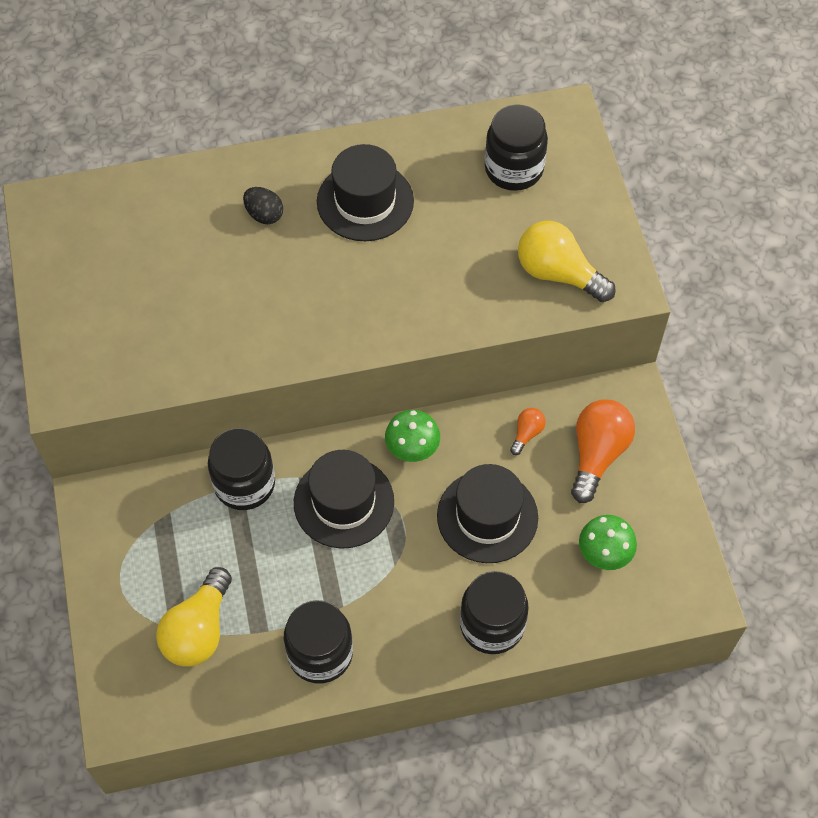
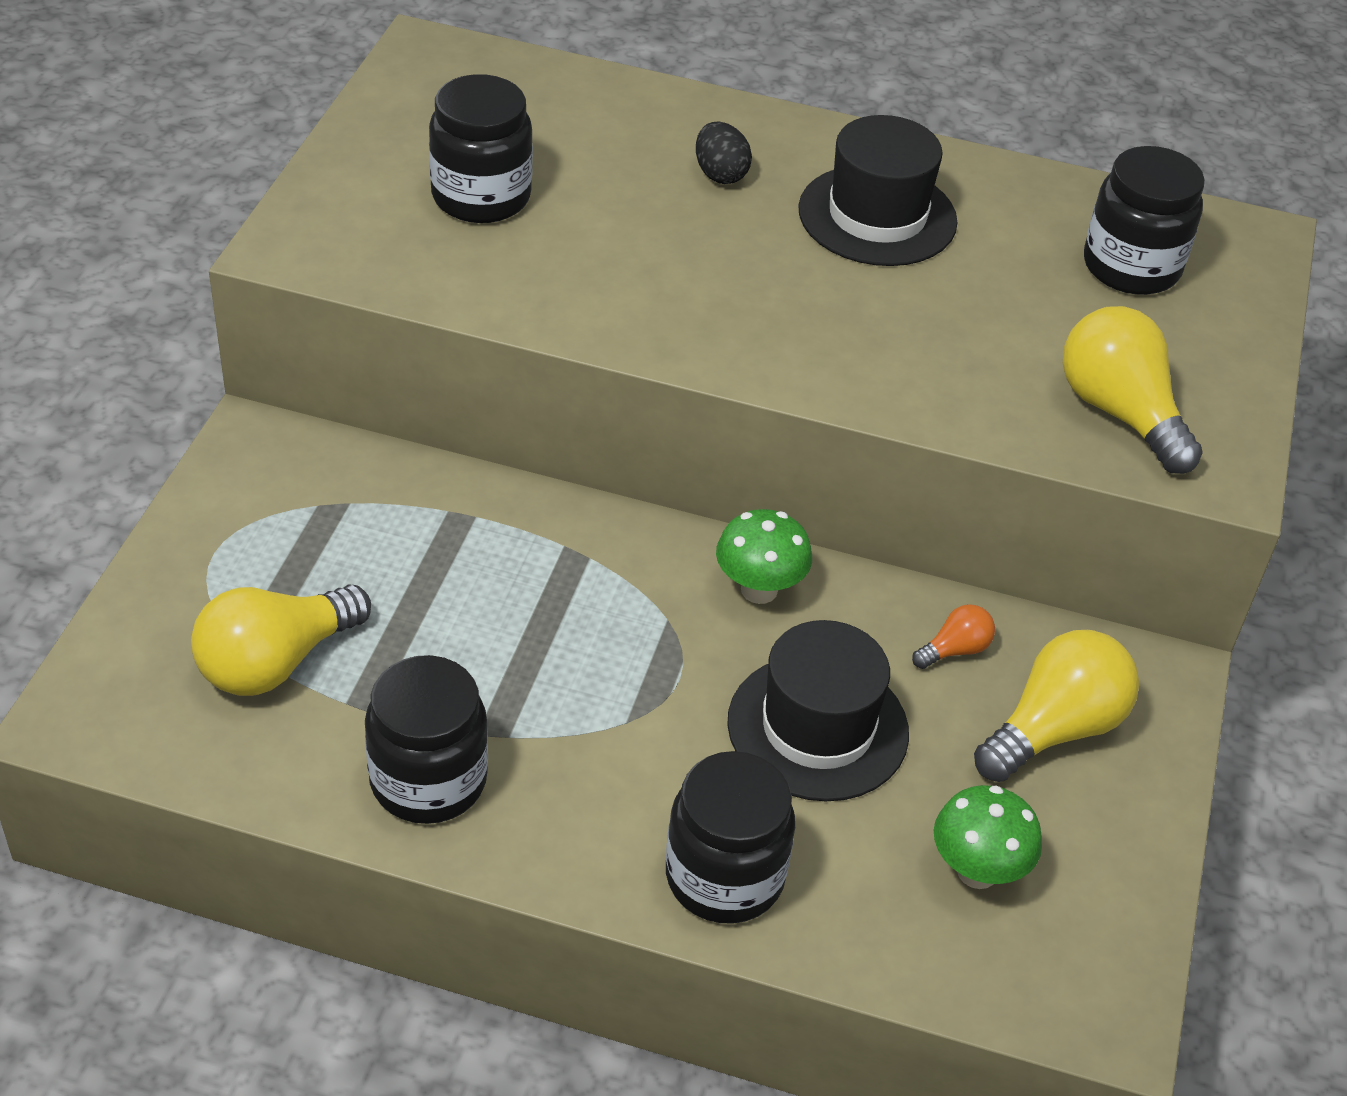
camera: 25 degrees right, 15 degrees down
black jar [208,428,275,510] -> black jar moved to [429,74,533,223]
black hat [294,450,394,549] -> none
orange light bulb [571,400,635,503] -> yellow light bulb [974,630,1139,782]

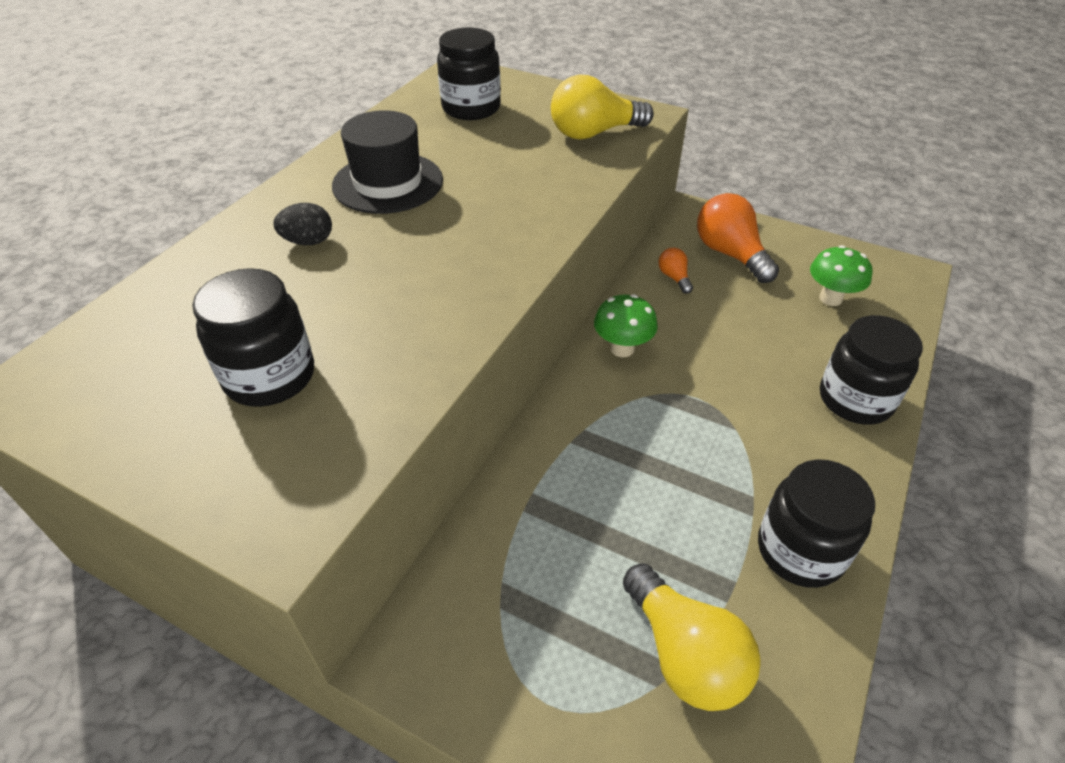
camera: 75 degrees left, 0 degrees up
black hat [727,620,909,801] -> none
yellow light bulb [974,630,1139,782] -> orange light bulb [697,193,779,283]

